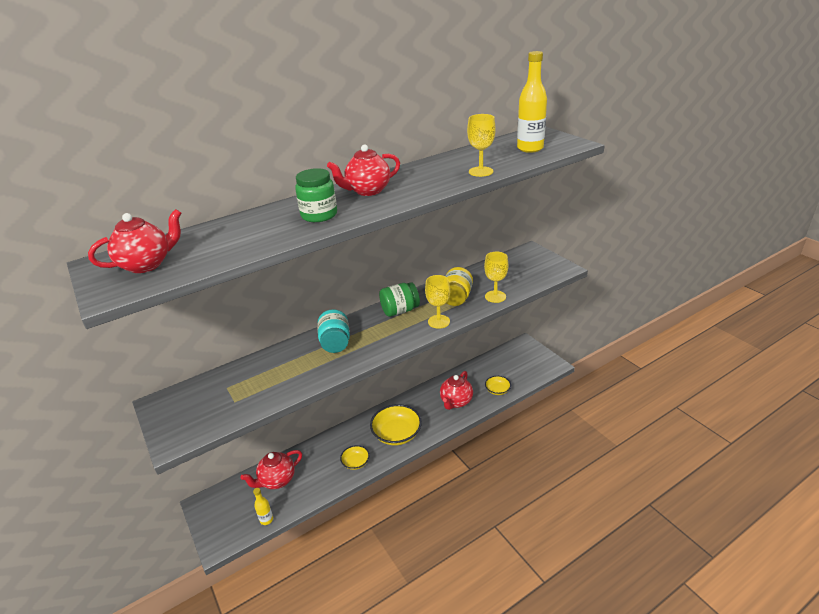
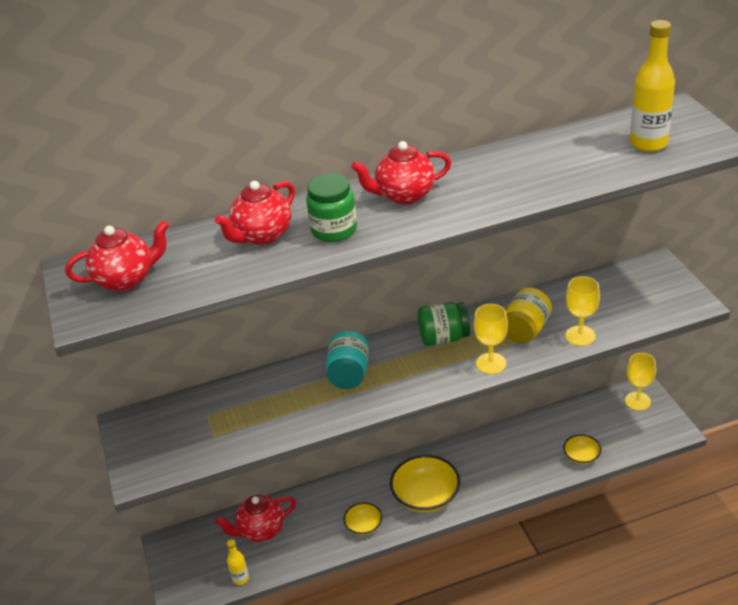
camera: 15 degrees right, 5 degrees up
red teapot [440,371,473,410] -> red teapot moved to [215,181,295,245]
yellow goblet [467,114,496,177] -> yellow goblet moved to [625,353,656,410]

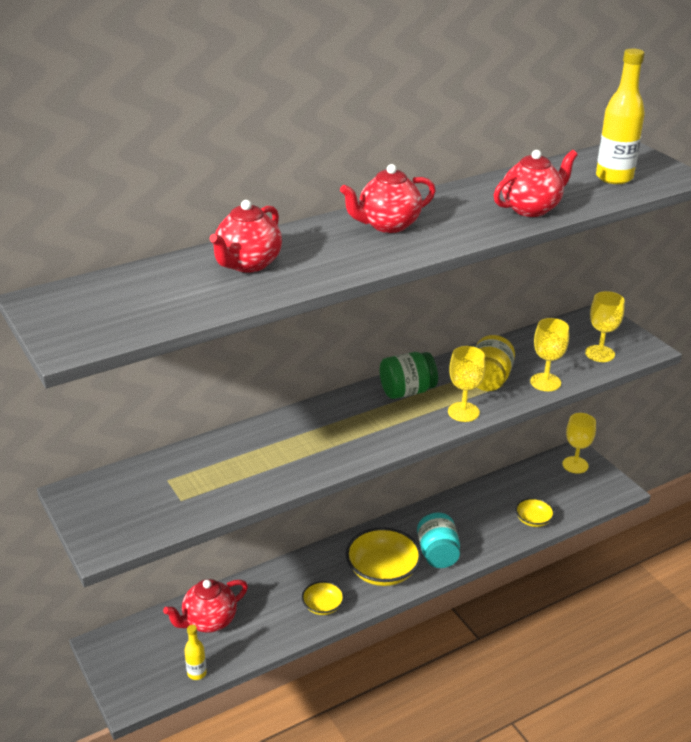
camera: 15 degrees left, 5 degrees down
red teapot [65,220,169,291] -> red teapot moved to [494,150,578,217]
green jar [306,173,357,242] -> none
turquoise jar [326,331,369,389] -> turquoise jar moved to [417,513,460,568]
none -> yellow goblet [585,291,625,362]

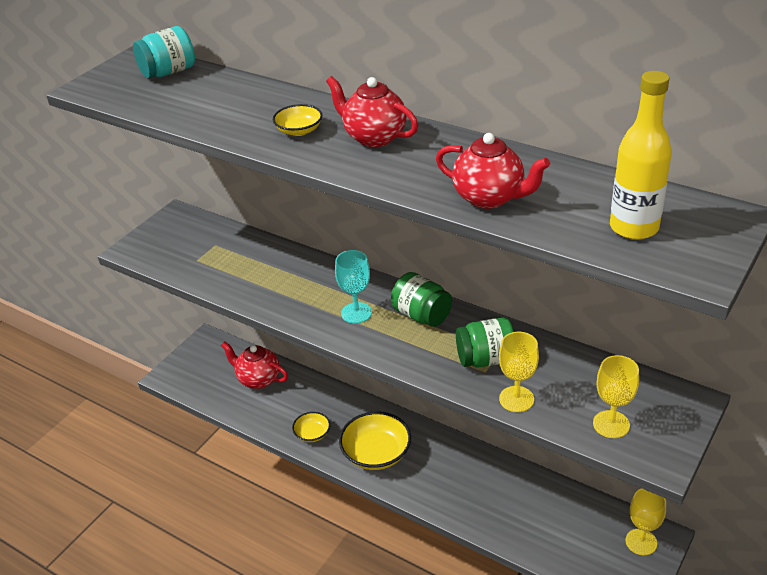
camera: 65 degrees right, 5 degrees up
yellow bottle [184,625,207,680] -> none
red teapot [210,200,282,273] -> none
turquoise jar [417,513,460,568] -> turquoise jar moved to [133,26,195,79]
yellow goblet [448,346,485,422] -> none
yellow jar [476,335,515,391] -> green jar [456,318,514,368]
yellow bowl [515,498,555,527] -> yellow bowl moved to [273,104,322,136]
none -> turquoise goblet [335,250,372,324]

